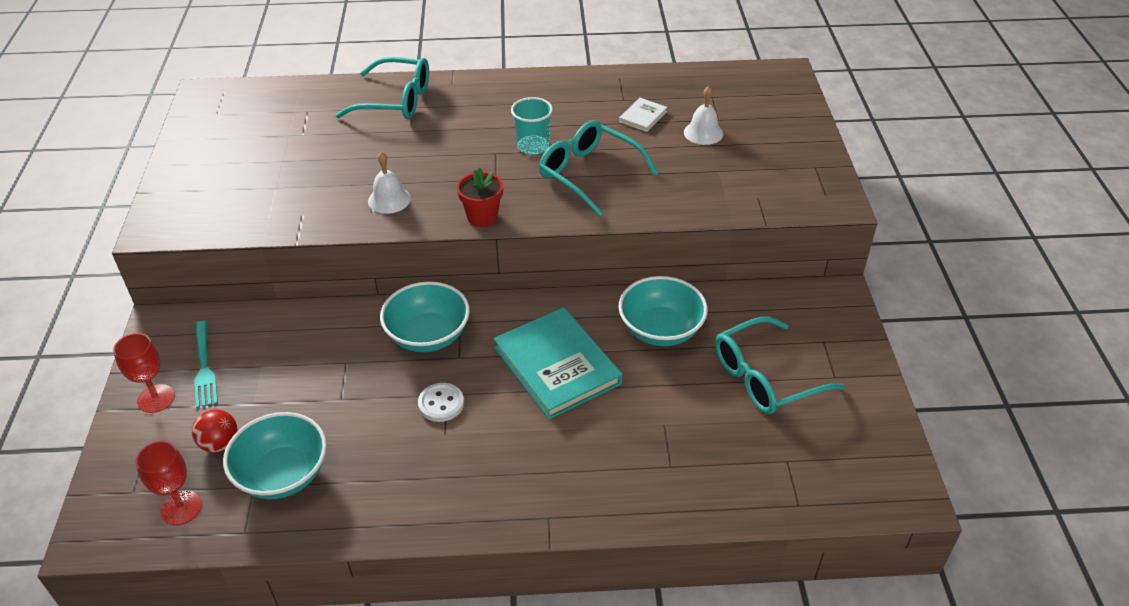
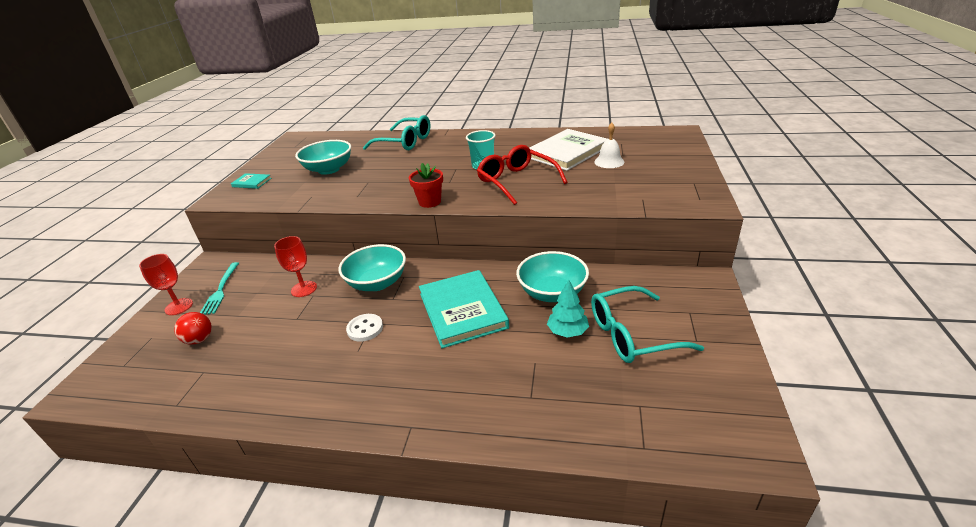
camera: 15 degrees right, 10 degrees down
red goblet [135,441,202,525] -> red goblet moved to [274,236,317,297]
turquoise bowl [223,412,327,499] -> turquoise bowl moved to [295,140,351,175]
white bell [368,152,411,214] -> none
turquoise glasses [539,120,658,217] -> red glasses [477,145,567,205]
white book [619,98,667,132] -> white book [529,129,607,171], size x2.23
none -> turquoise book [231,173,271,189]
none -> turquoise tree [547,280,589,338]

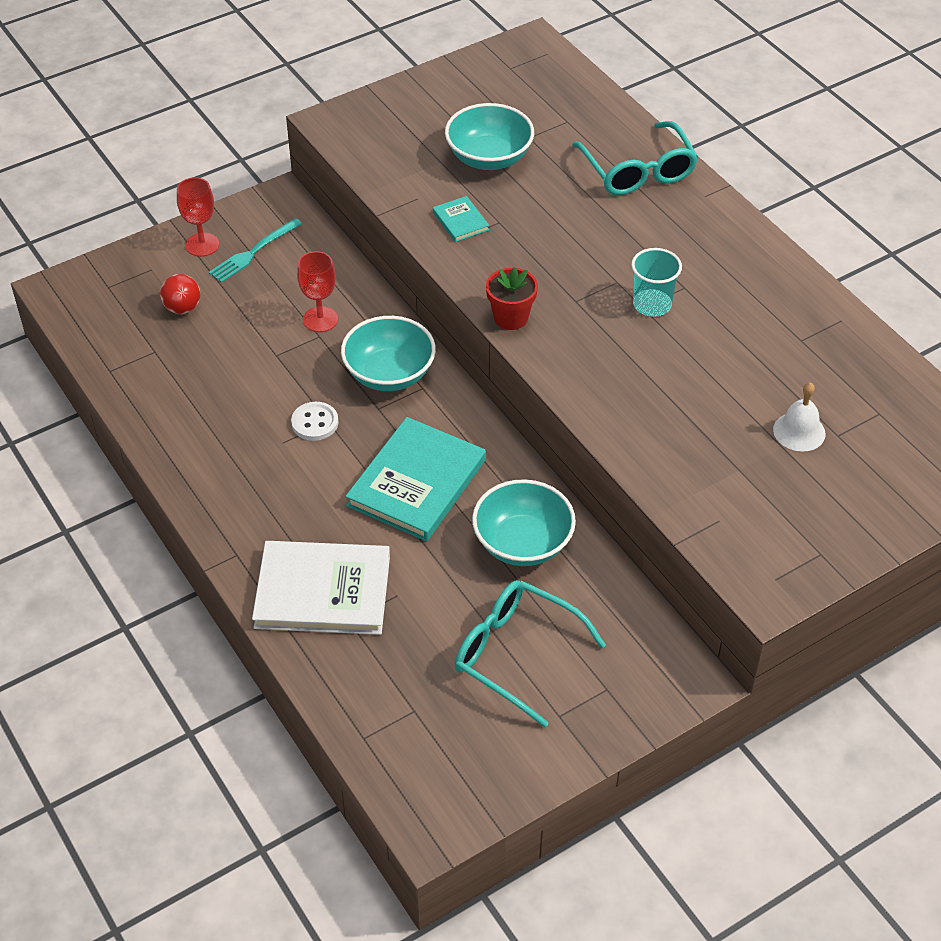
camera: 45 degrees right, 15 degrees up
turquoise book [231,173,271,189] -> turquoise book moved to [433,196,489,242]
red glasses [477,145,567,205] -> none
white book [529,129,607,171] -> white book moved to [252,541,390,635]
turquoise tree [547,280,589,338] -> none

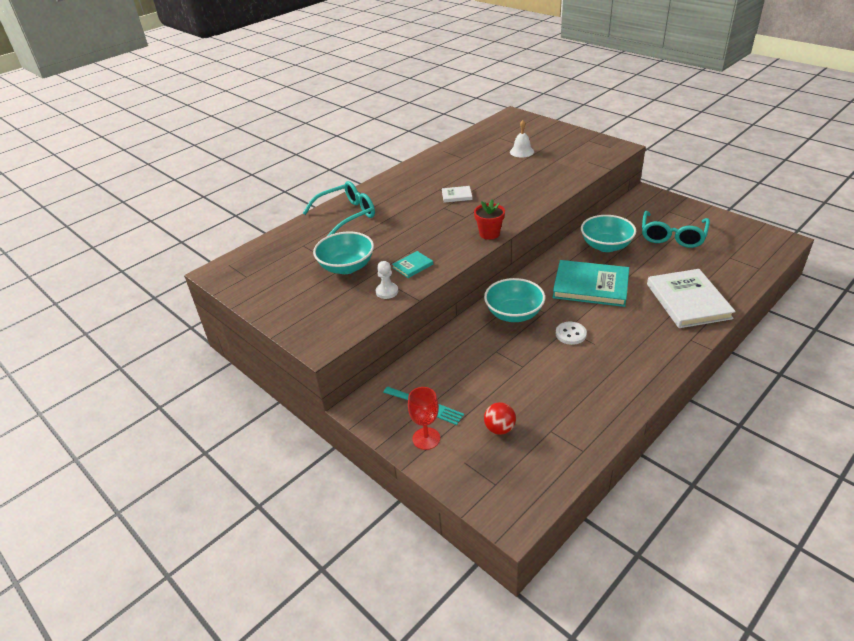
camera: 100 degrees left, 10 degrees down
red goblet [297,251,338,332] -> none
turquoise cup [631,248,682,317] -> white book [442,186,472,203]
none -> white pawn [376,261,398,299]

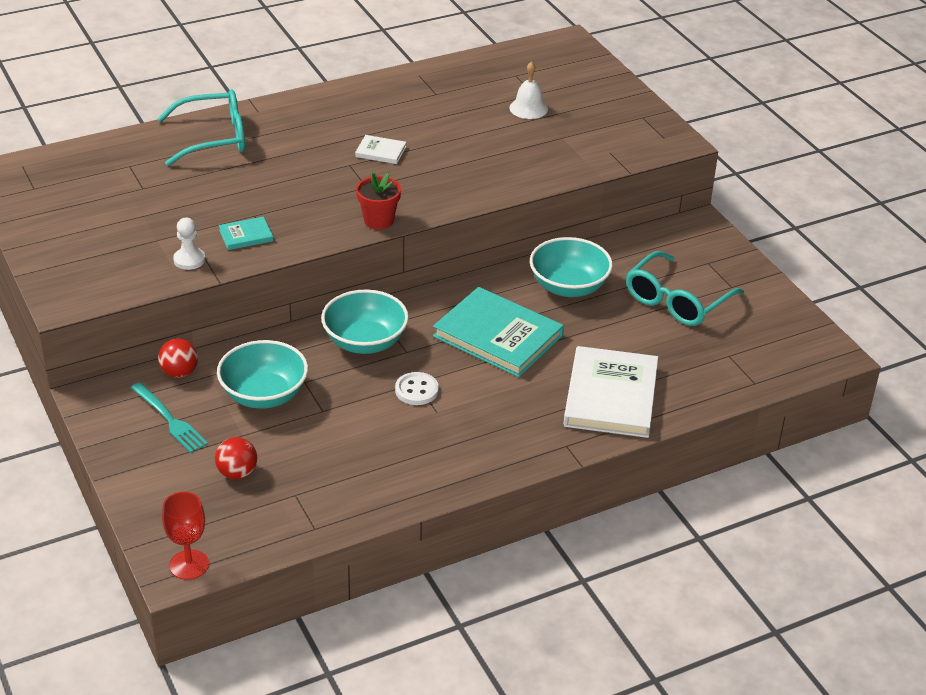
camera: 15 degrees right, 0 degrees up
turquoise bowl [313,231,374,274] -> turquoise bowl moved to [217,340,308,409]
red goblet [408,387,440,450] -> red goblet moved to [162,491,209,580]
none -> red ball [158,338,198,378]

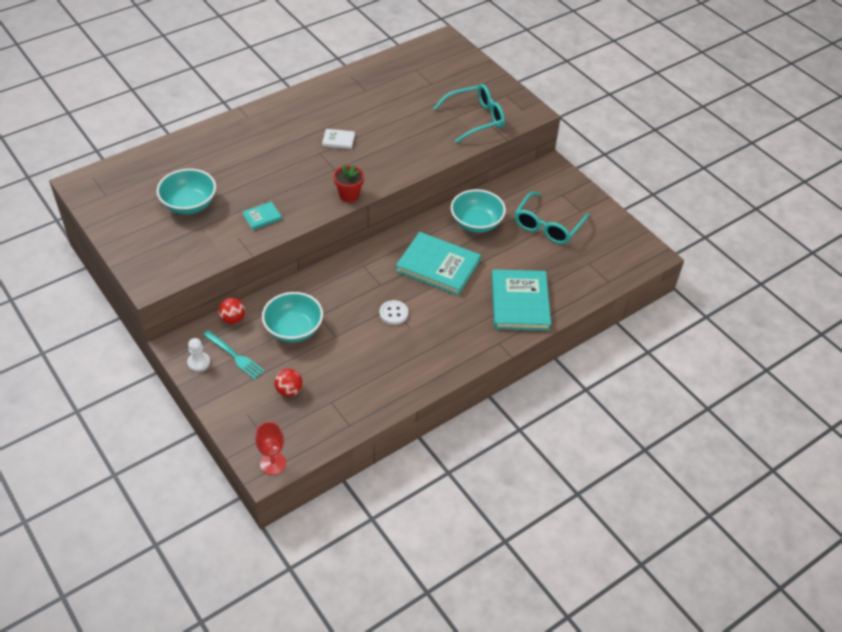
camera: 10 degrees left, 10 degrees up
turquoise glasses [157,89,245,166] -> turquoise glasses moved to [434,84,505,143]
white pawn [173,217,205,270] -> white pawn moved to [187,338,210,372]
turquoise bowl [321,289,409,354] -> turquoise bowl moved to [156,169,216,214]
white bell [509,61,548,119] -> none
white book [564,346,658,438] -> turquoise book [492,269,551,331]

